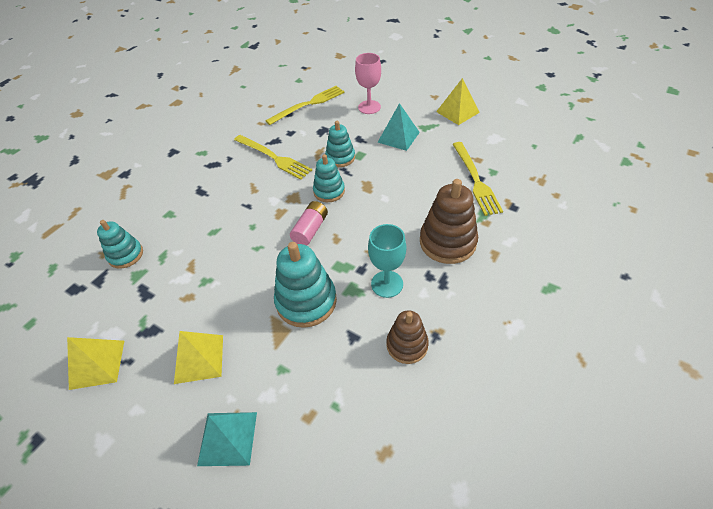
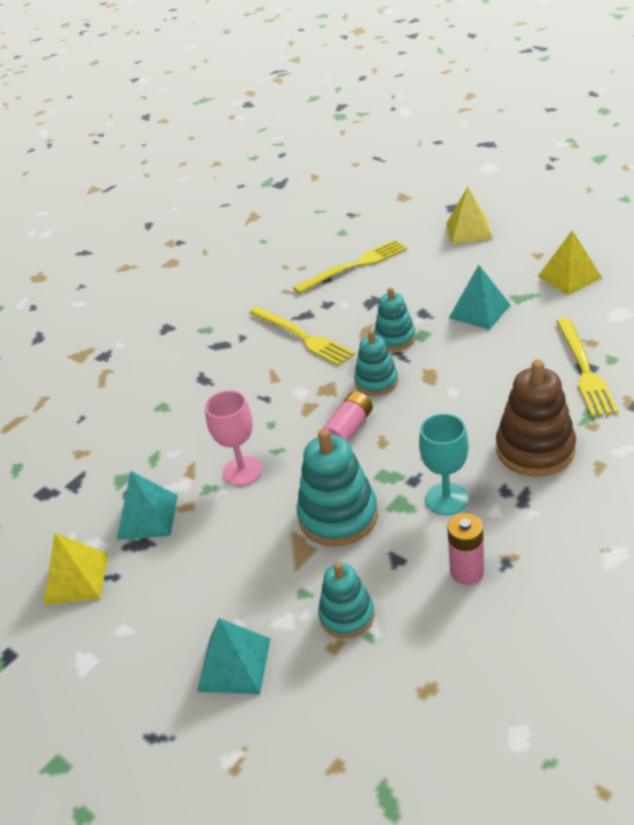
camera: 10 degrees right, 10 degrees down
turquoise stacking toy [97,220,143,269] -> turquoise stacking toy moved to [318,562,375,639]
yellow pyramid [174,331,223,384] -> yellow pyramid moved to [446,187,493,244]
pink goblet [355,53,381,114] -> pink goblet moved to [205,390,262,486]
brown stacking toy [386,310,429,364] -> pink battery [447,513,484,585]
none -> turquoise pyramid [117,471,178,540]

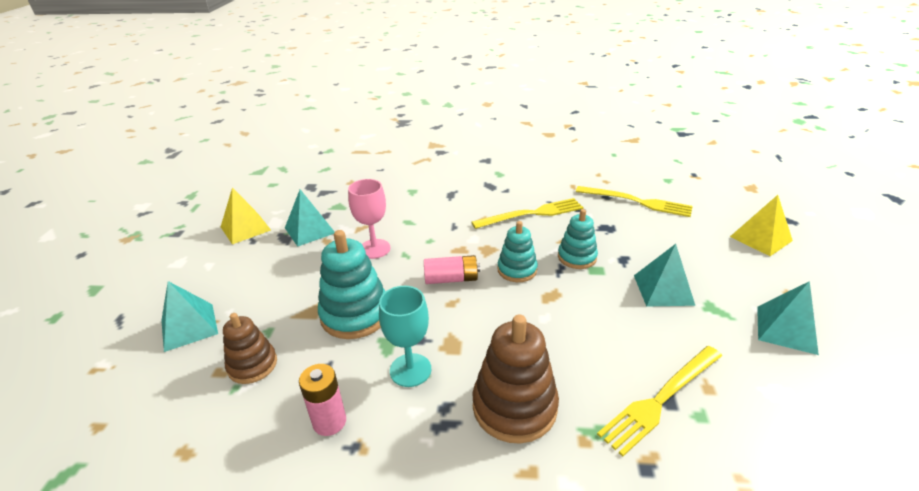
camera: 50 degrees right, 5 degrees down
yellow fork [250,306,355,366] -> yellow fork turned 120 degrees counterclockwise [471,198,583,229]
turquoise stacking toy [318,562,375,639] -> brown stacking toy [223,313,277,384]
yellow pyramid [538,230,602,295] -> turquoise pyramid [757,281,819,355]

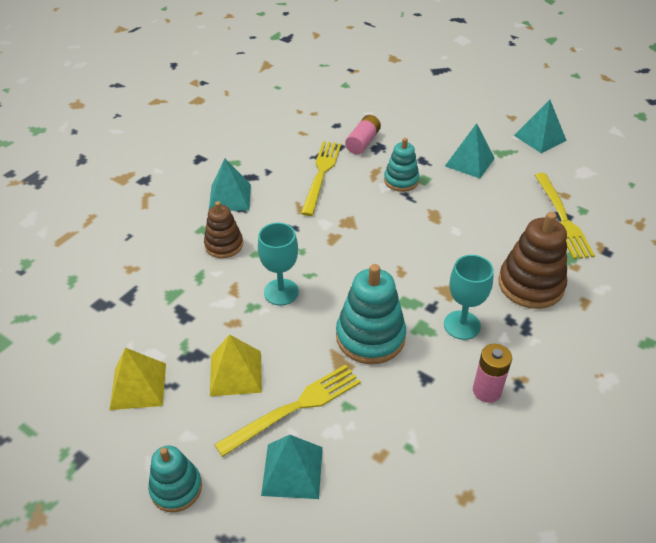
camera: 60 degrees left, 10 degrees up
brown stacking toy [223,313,277,384] -> brown stacking toy moved to [204,201,243,258]
turquoise pyramid [285,189,334,247] -> turquoise pyramid moved to [209,159,251,211]
pink goblet [348,179,391,259] -> turquoise goblet [258,223,299,305]
pink battery [424,255,480,284] -> pink battery moved to [345,115,381,154]
turquoise stacking toy [497,221,538,282] -> turquoise stacking toy moved to [148,445,202,512]
yellow fork [576,186,693,217] -> yellow fork moved to [214,364,361,457]
yellow pyramid [730,195,793,256] -> yellow pyramid moved to [210,334,262,396]

